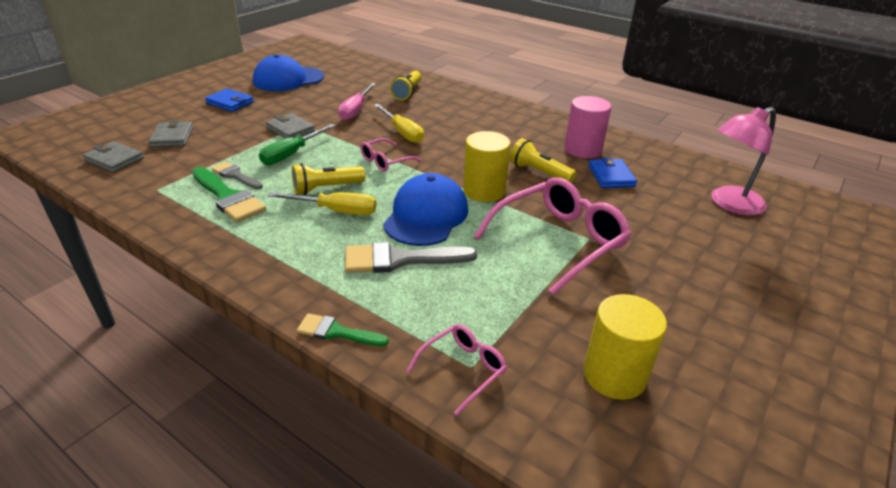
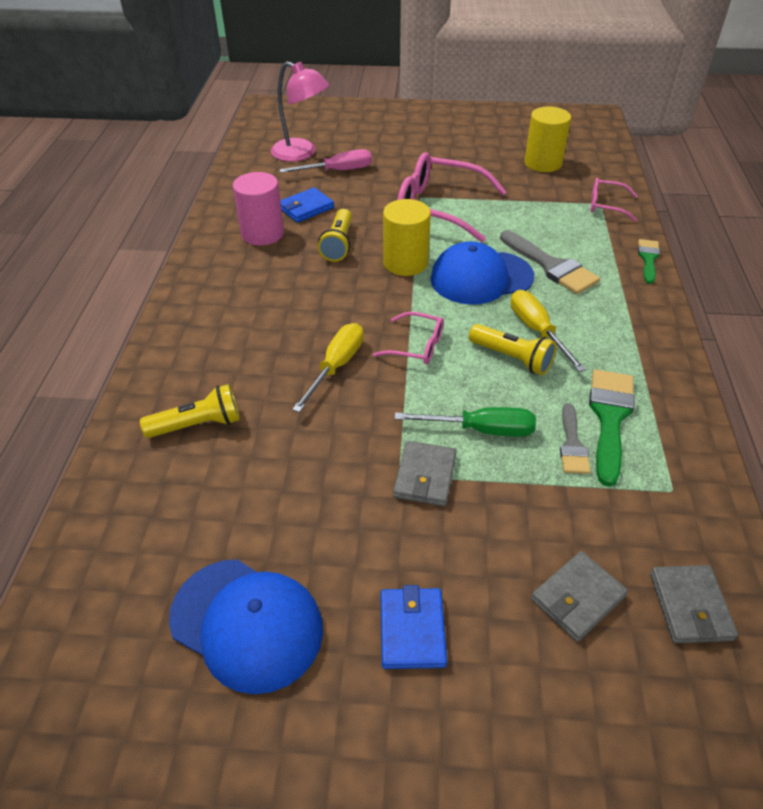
camera: 120 degrees left, 10 degrees up
green brush [297,313,389,346] -> green brush turned 150 degrees counterclockwise [638,239,660,284]
pink screwdriver [338,83,376,121] -> pink screwdriver moved to [279,149,372,173]

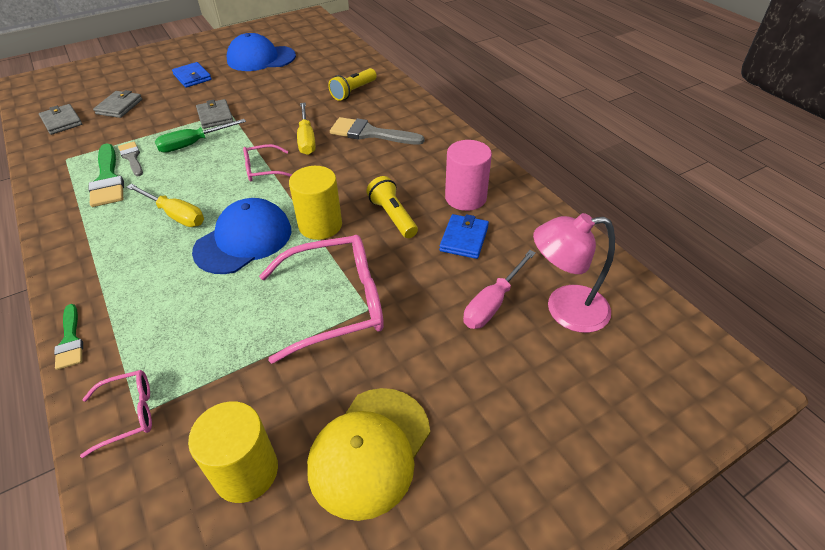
camera: 145 degrees right, 0 degrees up
yellow flashlight [469,324,556,375] -> none
grey brush [500,230,600,294] -> grey brush moved to [330,117,424,145]
none -> yellow cap [307,388,430,521]

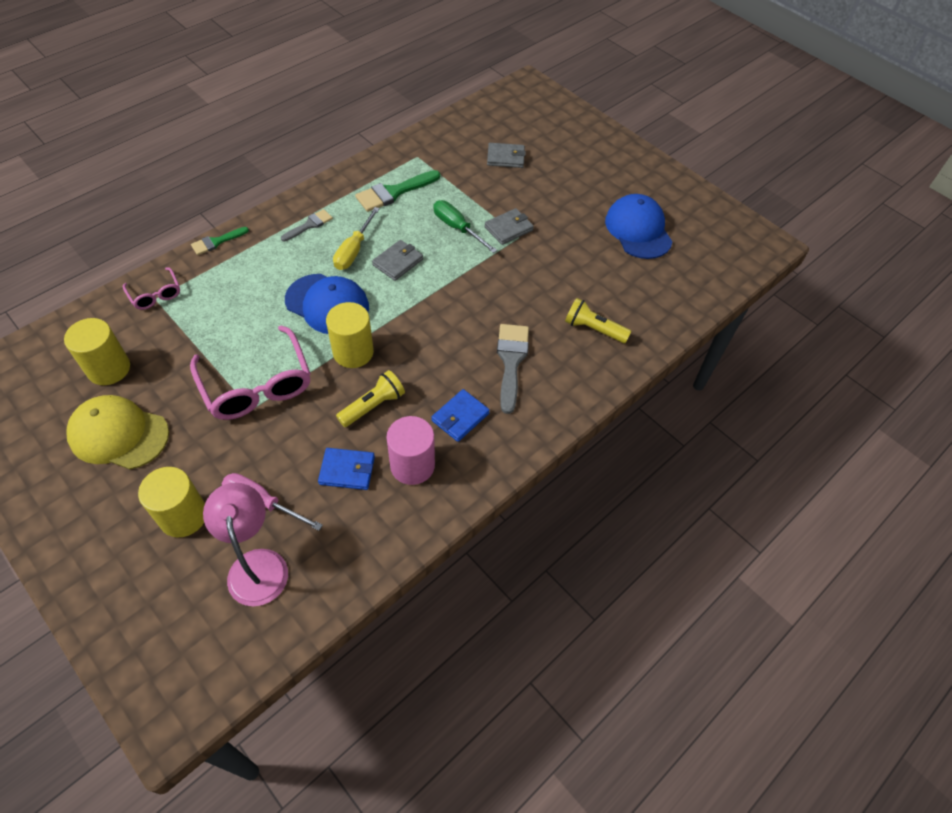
camera: 75 degrees right, 10 degrees up
grey wallet [39,104,82,135] -> grey wallet moved to [372,240,423,281]
grey brush [118,142,143,176] -> grey brush moved to [281,209,333,242]
blue wallet [172,62,211,88] -> blue wallet moved to [431,389,490,442]
pink glasses [243,144,292,181] -> none
yellow screwdriver [297,103,316,155] -> none
none -> yellow cylinder [138,467,205,537]

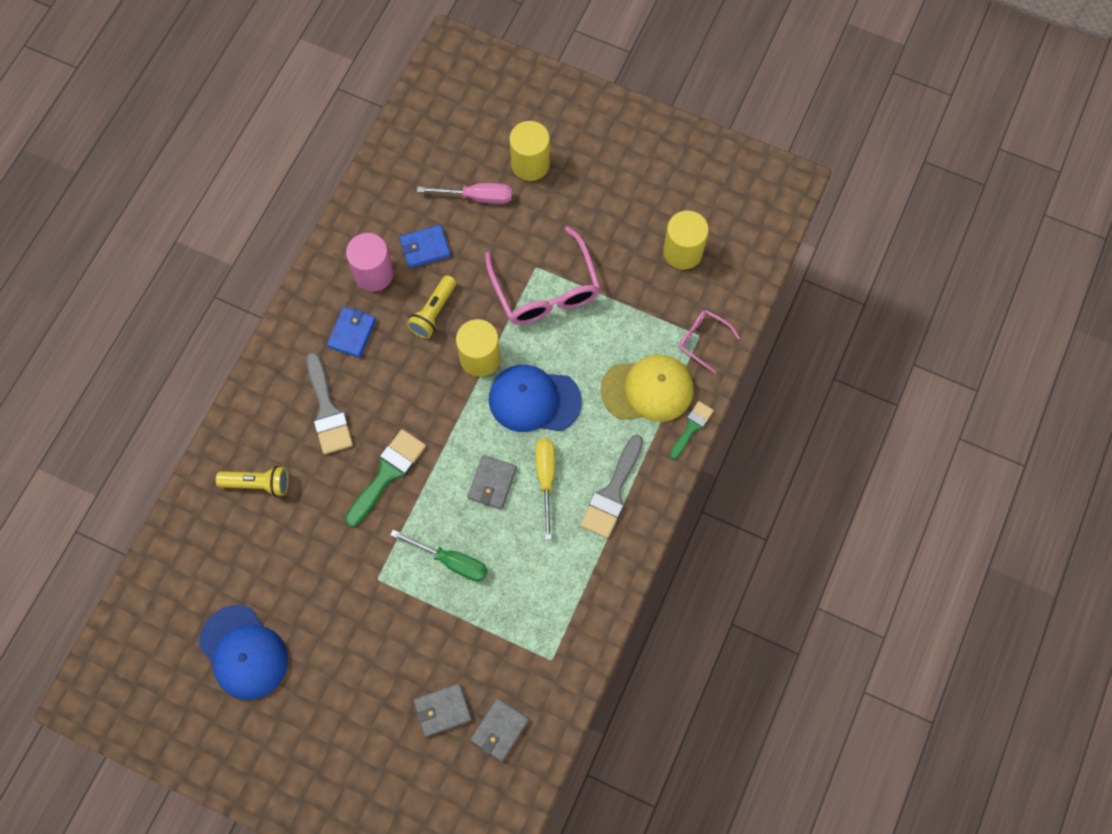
camera: 160 degrees right, 15 degrees up
yellow cap [66,395,169,469] -> yellow cap moved to [601,355,694,422]
pink glasses [190,325,311,420] -> pink glasses turned 150 degrees counterclockwise [485,226,601,325]
pink lamp [203,483,288,606] -> none
grey brush [281,209,333,242] -> grey brush [580,435,643,538], size x1.67
green brush [355,170,440,212] -> green brush moved to [345,429,426,527]
grey wallet [485,208,534,245] -> grey wallet moved to [470,698,529,762]

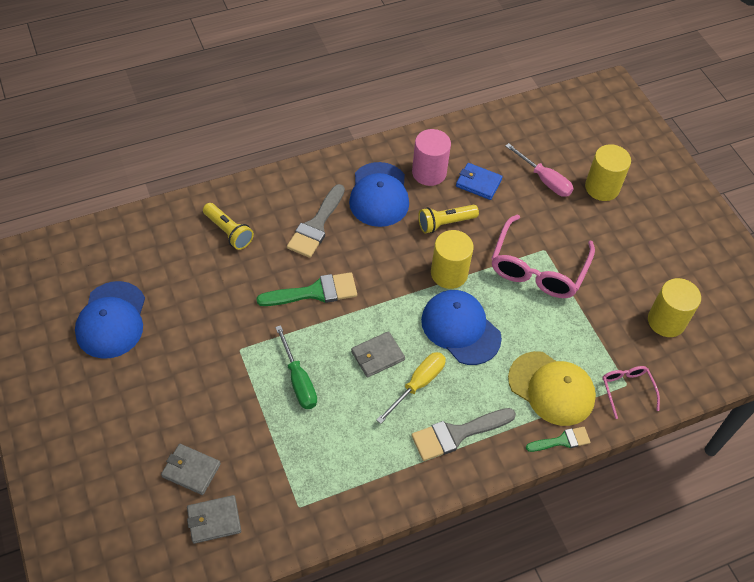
camera: 40 degrees right, 15 degrees down
blue wallet [327,307,376,358] -> blue cap [349,162,409,227]

